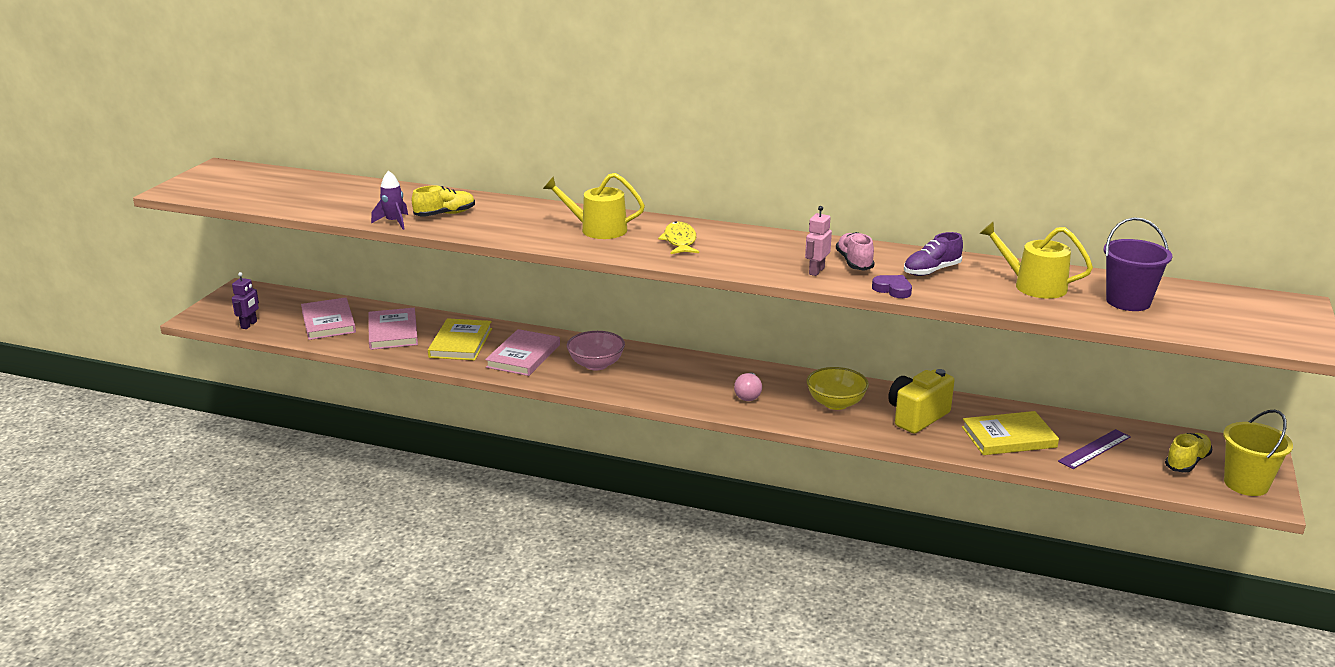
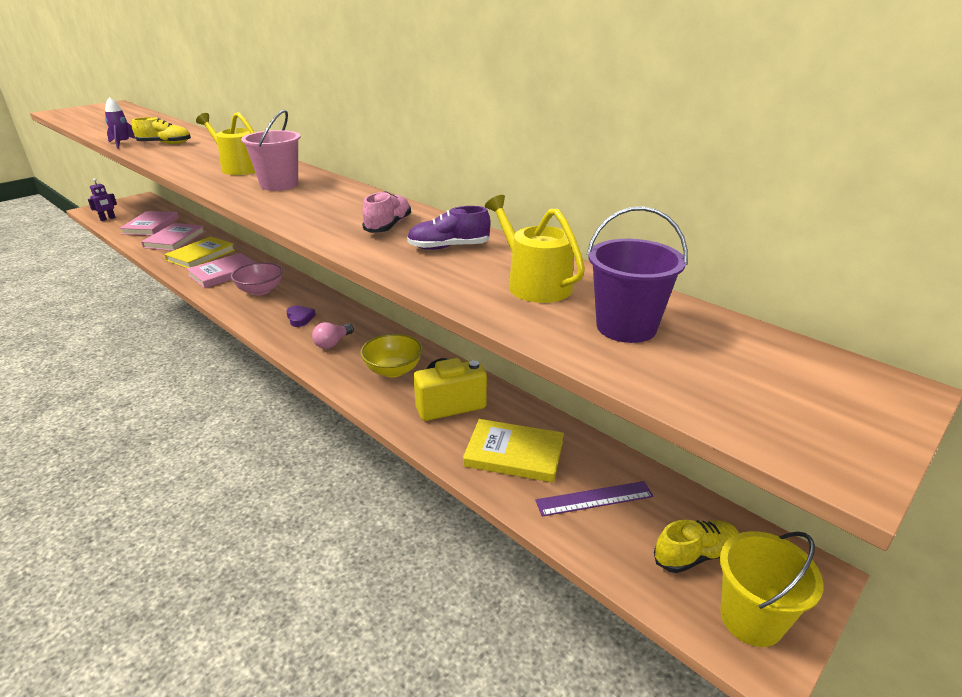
camera: 25 degrees right, 5 degrees up
yellow fish [658,221,699,254] -> pink bucket [241,110,301,191]
pink robot [805,206,832,276] -> none
purple heart [872,275,912,298] -> purple heart moved to [286,305,316,327]

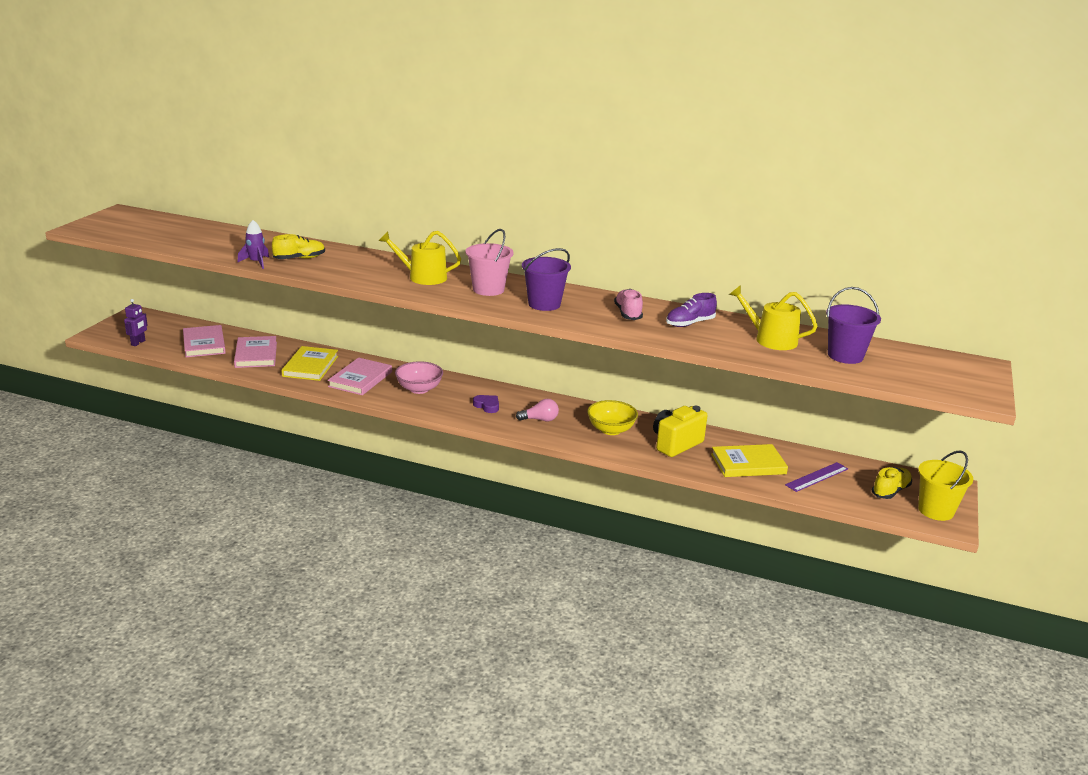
camera: 25 degrees left, 5 degrees down
pink light bulb [312,322,354,349] -> pink light bulb turned 105 degrees counterclockwise [516,399,559,421]
none -> purple bucket [522,248,571,311]

